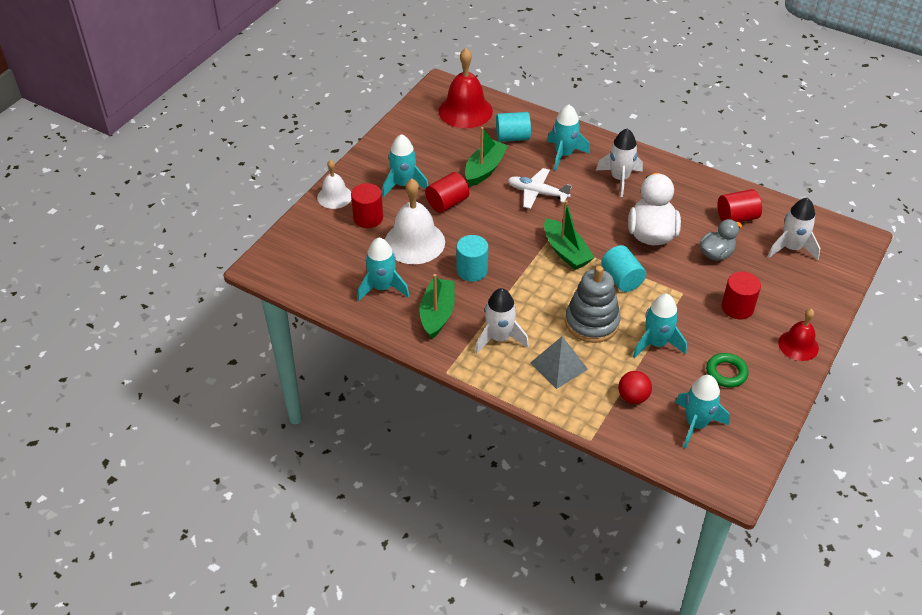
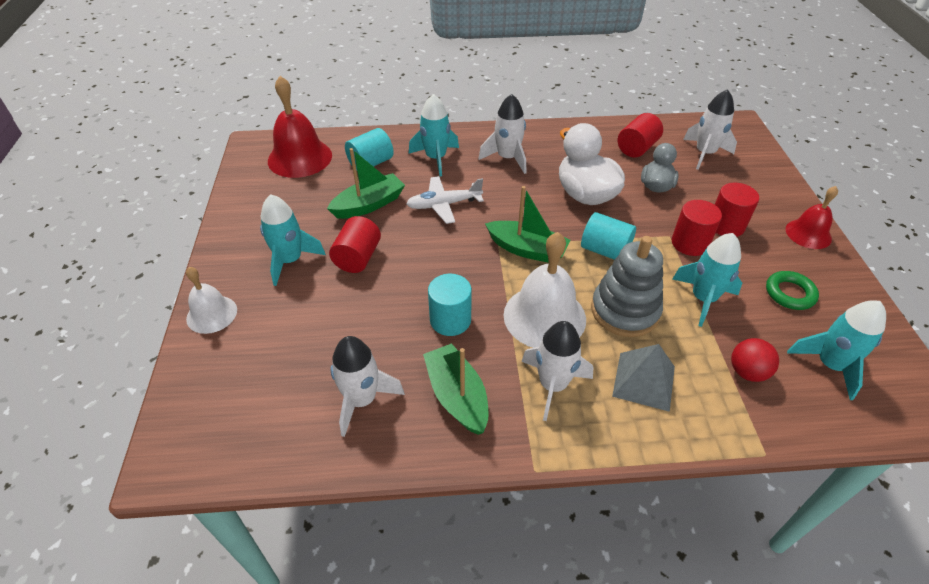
camera: 35 degrees left, 0 degrees up
red cylinder [351,183,383,228] -> red cylinder moved to [672,200,722,256]
turquoise rocket [357,238,409,301] -> white rocket [331,336,405,437]
white bell [385,179,445,264] -> white bell moved to [503,232,586,348]
green boat [465,127,508,186] -> green boat turned 60 degrees clockwise [327,148,405,219]

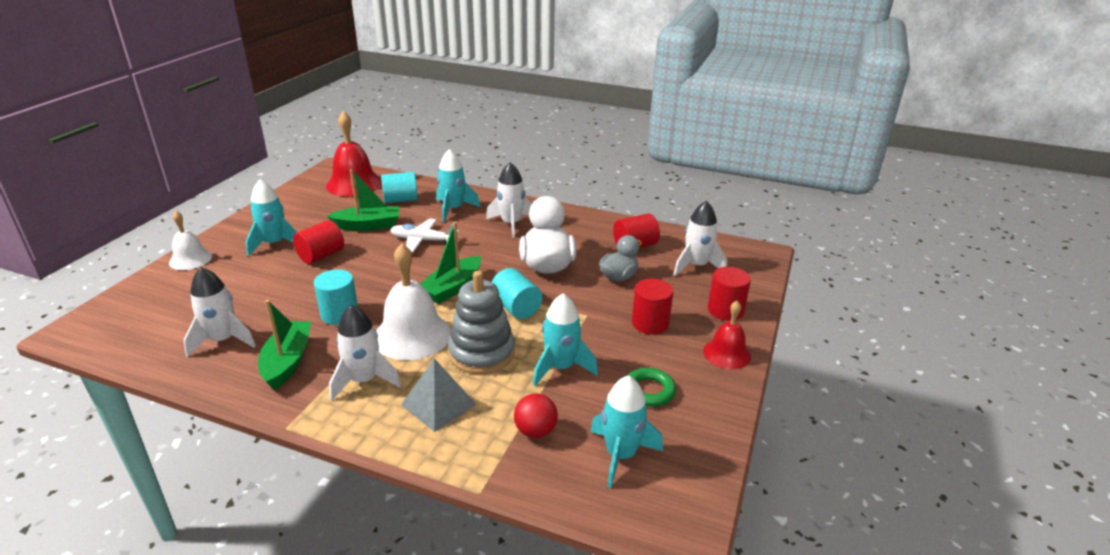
camera: 25 degrees right, 15 degrees down
green boat [485,186,570,263] -> green boat turned 75 degrees clockwise [421,222,481,304]
red cylinder [672,200,722,256] -> red cylinder moved to [708,267,751,321]

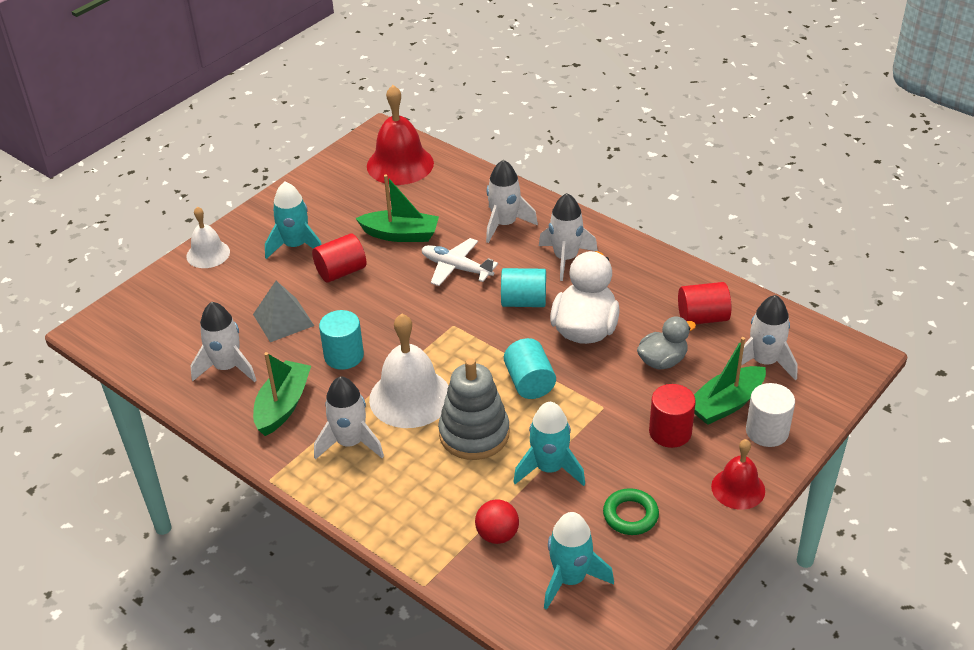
camera: 20 degrees right, 10 degrees up
turquoise cylinder [381,172,418,203] -> turquoise cylinder moved to [501,268,546,307]
grey pyramid [401,358,477,432] -> grey pyramid moved to [253,281,314,342]
green boat [421,222,481,304] -> green boat moved to [694,337,766,425]
turquoise rocket [436,149,480,222] -> white rocket [486,160,538,243]
red cylinder [708,267,751,321] -> white cylinder [746,383,795,447]

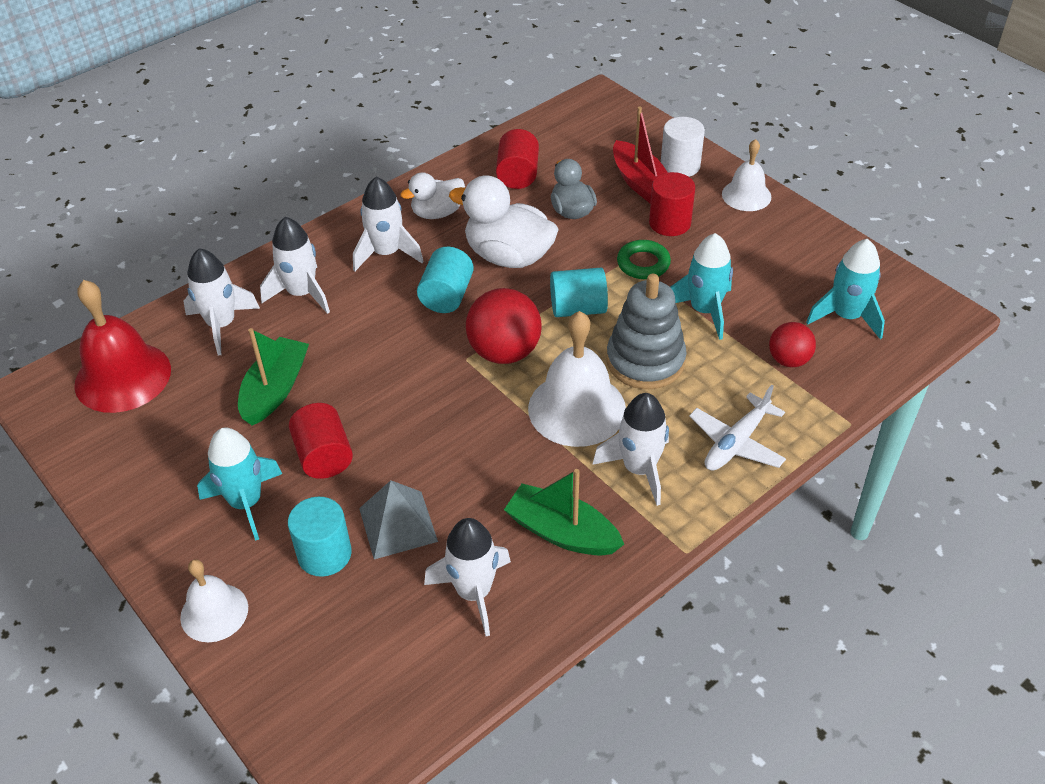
camera: 80 degrees left, 5 degrees up
turquoise cylinder [319,310,364,370] -> turquoise cylinder moved to [288,497,352,577]
white plane [422,238,498,286] -> white plane moved to [689,385,786,471]
green ring [603,488,659,535] -> green ring moved to [617,240,671,279]
green boat [694,337,766,425] -> red boat [613,106,668,204]
red bell [711,439,765,510] -> white bell [722,139,771,211]
white rocket [741,295,798,381] -> white rocket moved to [183,248,260,355]
none -> white duck [400,172,465,219]
none -> red ball [466,288,541,364]

